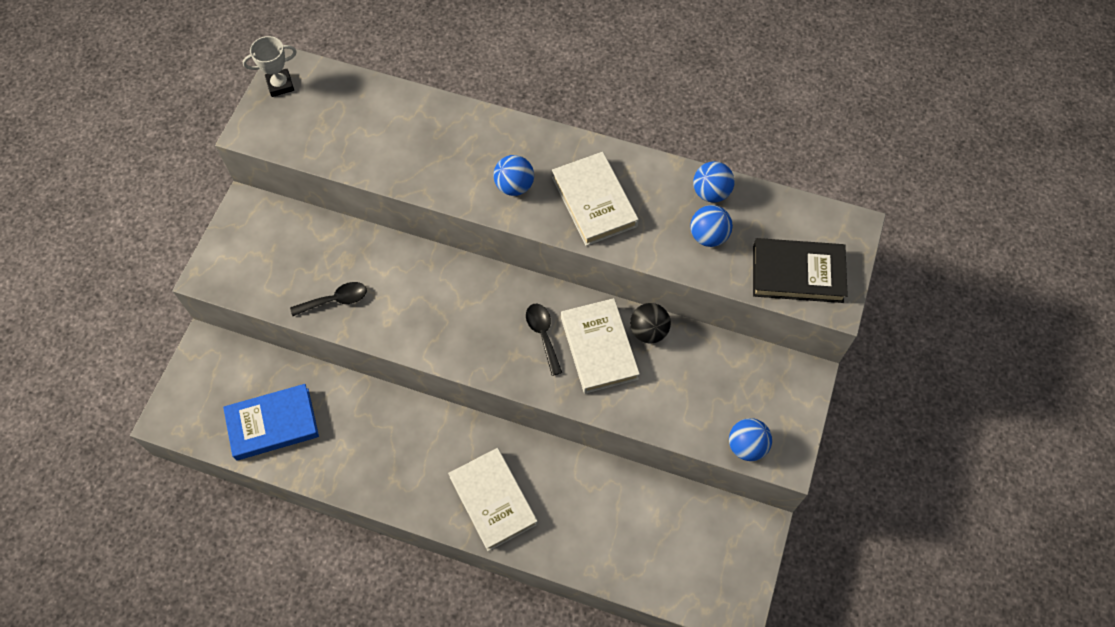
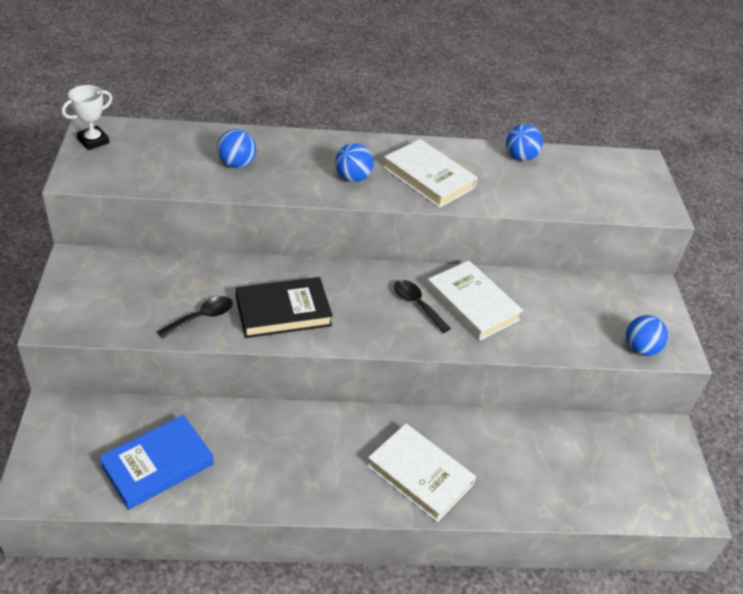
camera: 25 degrees left, 20 degrees down
black ball [630,303,671,344] -> none
blue ball [690,205,733,247] -> blue ball moved to [217,129,256,168]
black book [753,238,848,303] -> black book moved to [236,277,333,338]

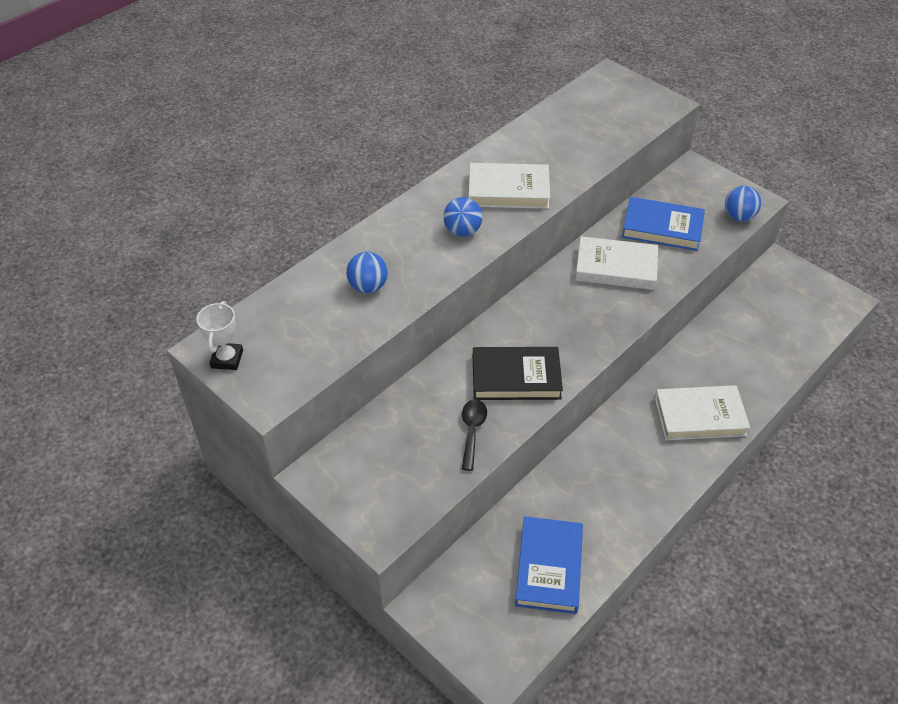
camera: 40 degrees left, 5 degrees up
black book [236,277,333,338] -> black book turned 60 degrees clockwise [473,347,563,400]
black spoon [394,280,451,333] -> none
blue ball [506,124,543,161] -> none
none -> blue book [622,197,705,251]

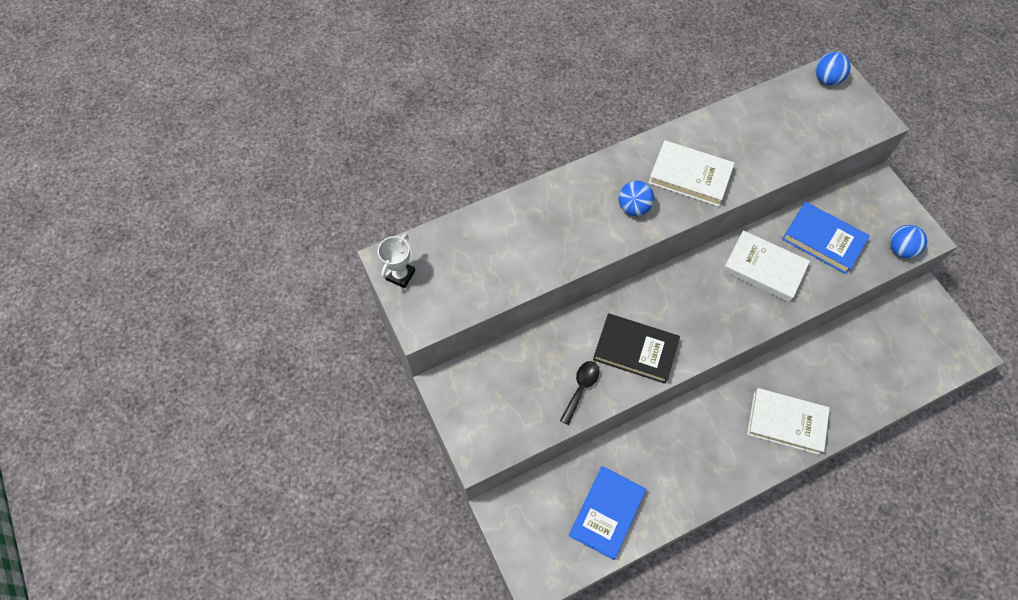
camera: 20 degrees right, 15 degrees up
blue ball [346,252,388,293] -> blue ball moved to [815,52,851,86]

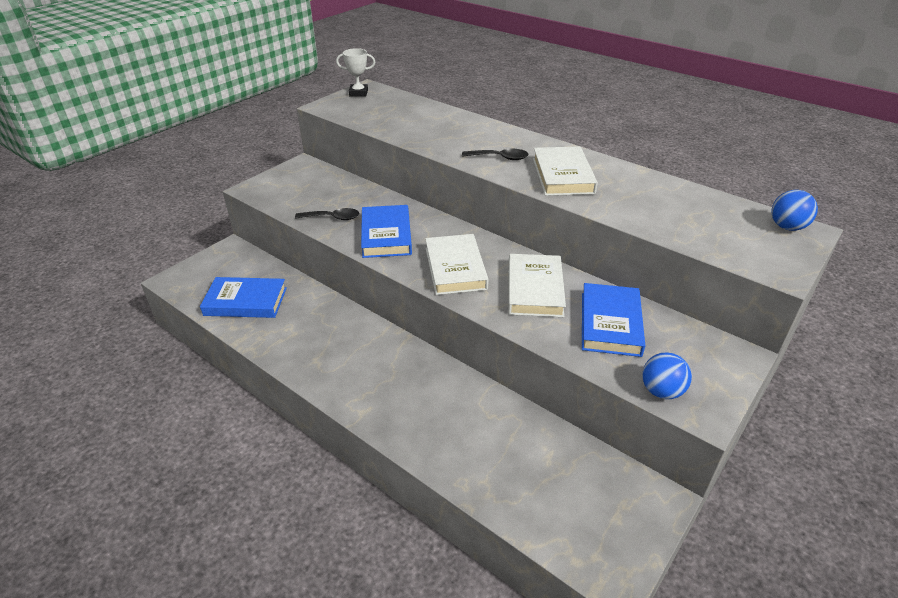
camera: 65 degrees right, 25 degrees down
black book [593,313,680,384] -> blue book [361,205,412,258]
blue ball [619,181,654,216] -> black spoon [462,149,529,160]
white book [747,388,830,455] -> white book moved to [425,234,489,295]

